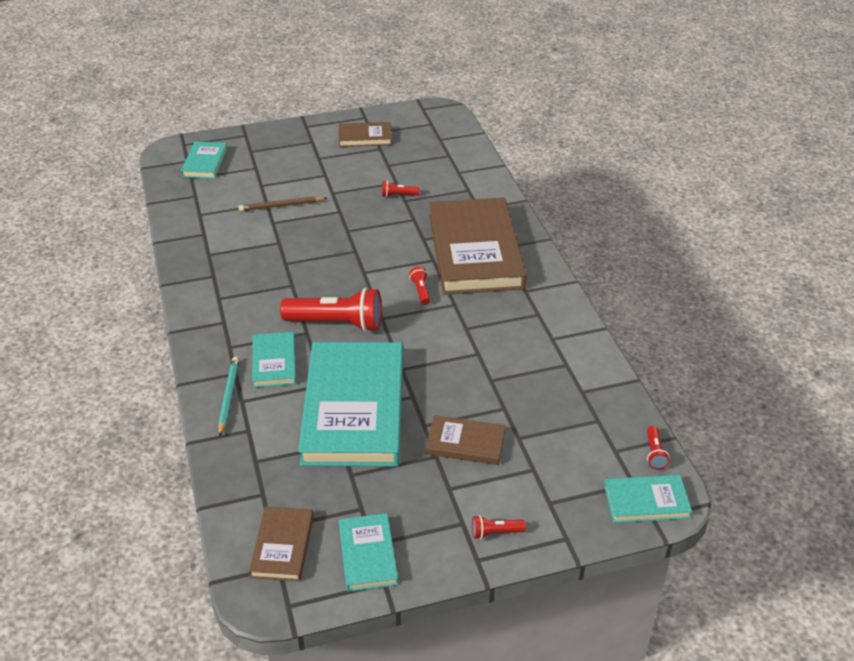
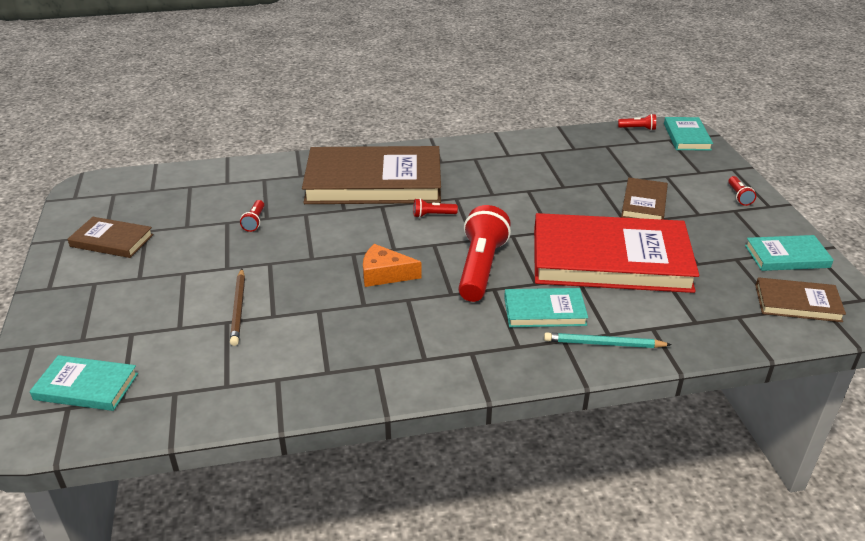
camera: 85 degrees left, 5 degrees down
turquoise book [298,342,403,466] -> red book [534,213,699,293]
brown book [338,122,392,147] -> brown book turned 75 degrees counterclockwise [68,217,154,258]
none -> orange cheese [363,244,422,287]

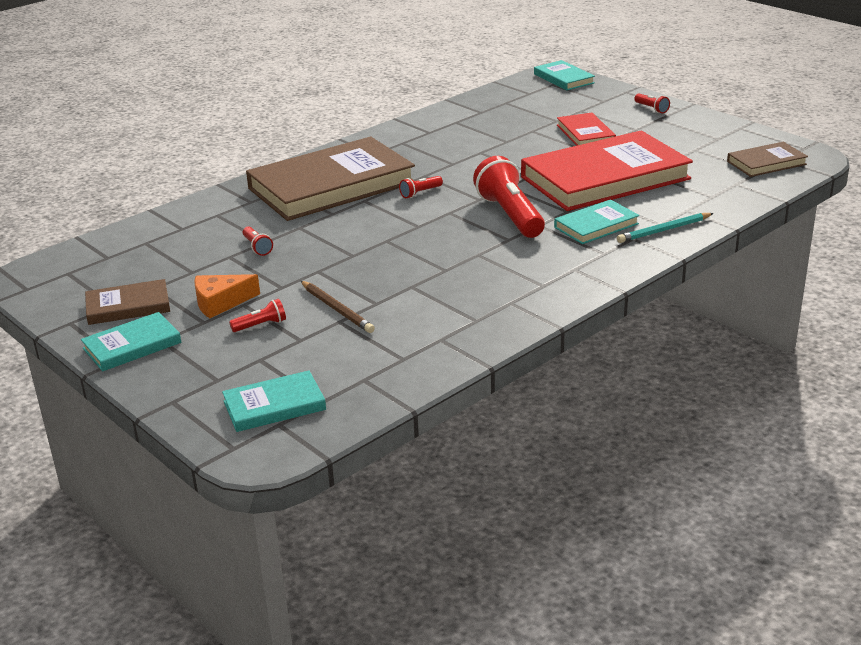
camera: 30 degrees left, 5 degrees down
orange cheese [363,244,422,287] -> orange cheese moved to [194,274,260,318]
red flashlight [618,114,656,130] -> red flashlight moved to [229,299,286,332]
brown book [621,177,668,220] -> red book [557,113,616,146]
turquoise book [745,235,833,271] -> turquoise book moved to [81,312,181,371]

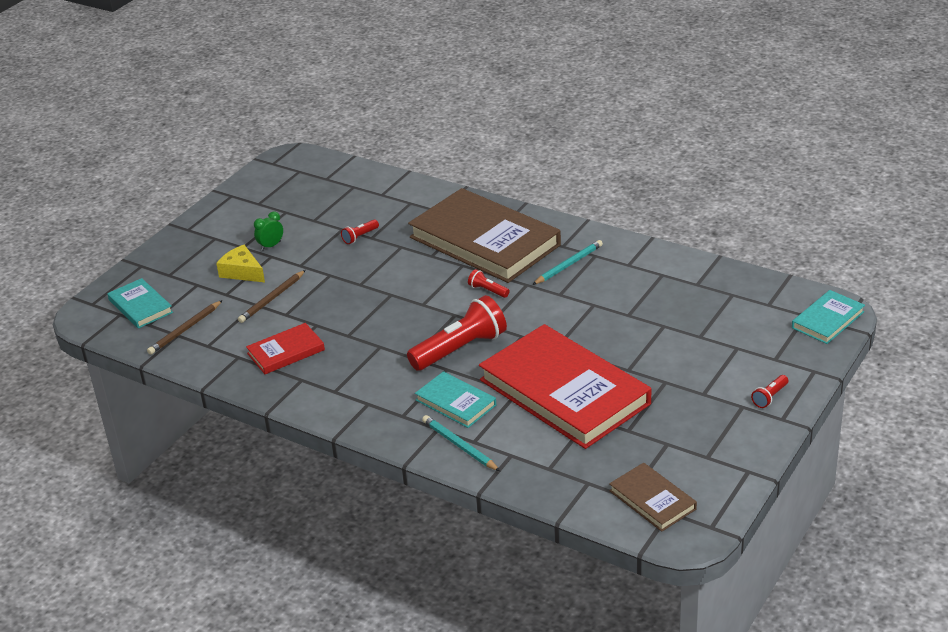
camera: 75 degrees right, 5 degrees up
turquoise book [81,312,181,371] -> none
brown book [85,279,170,325] -> none
orange cheese [194,274,260,318] -> green clock [254,211,283,251]
red flashlight [229,299,286,332] -> yellow cheese [216,245,265,282]
red book [557,113,616,146] -> red book moved to [246,323,325,374]
none -> brown pencil [147,300,223,355]
none -> turquoise pencil [532,240,603,285]

